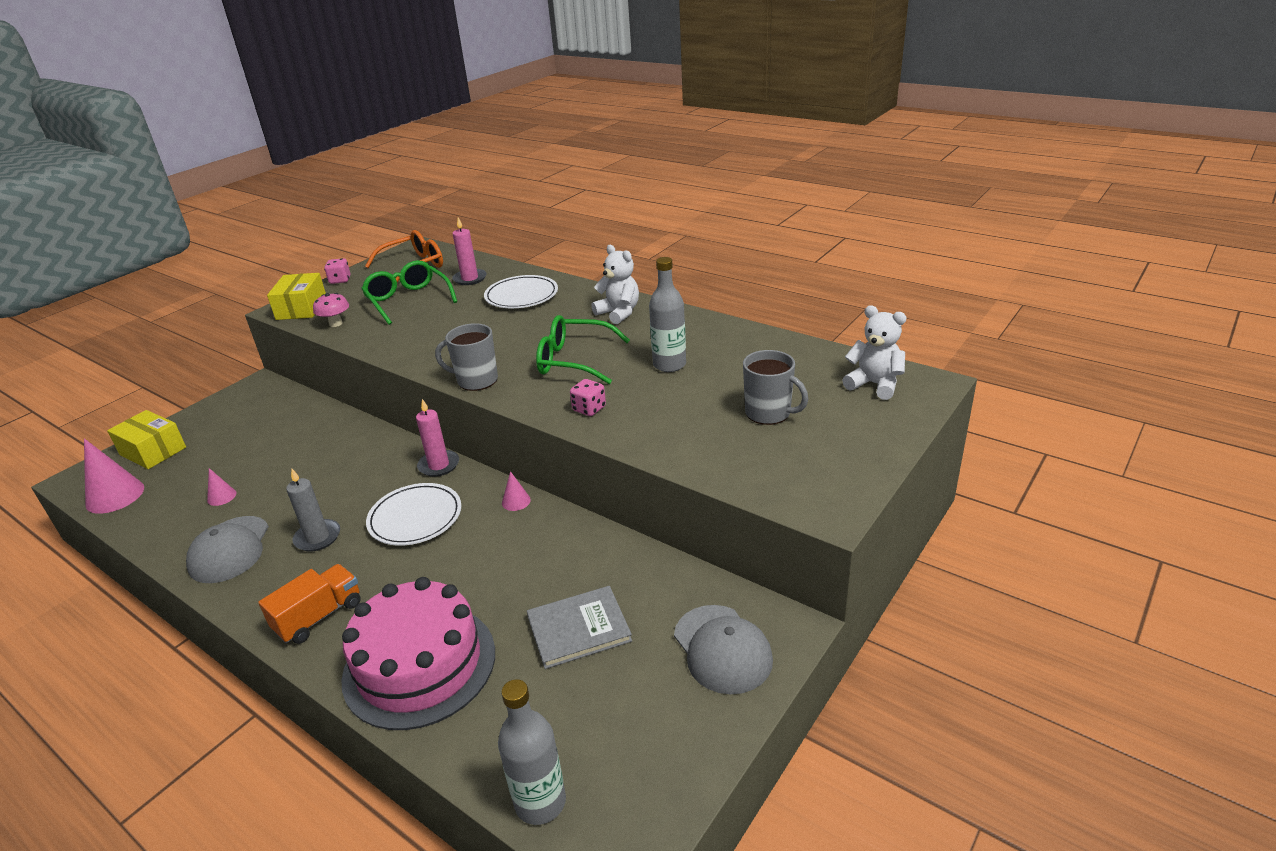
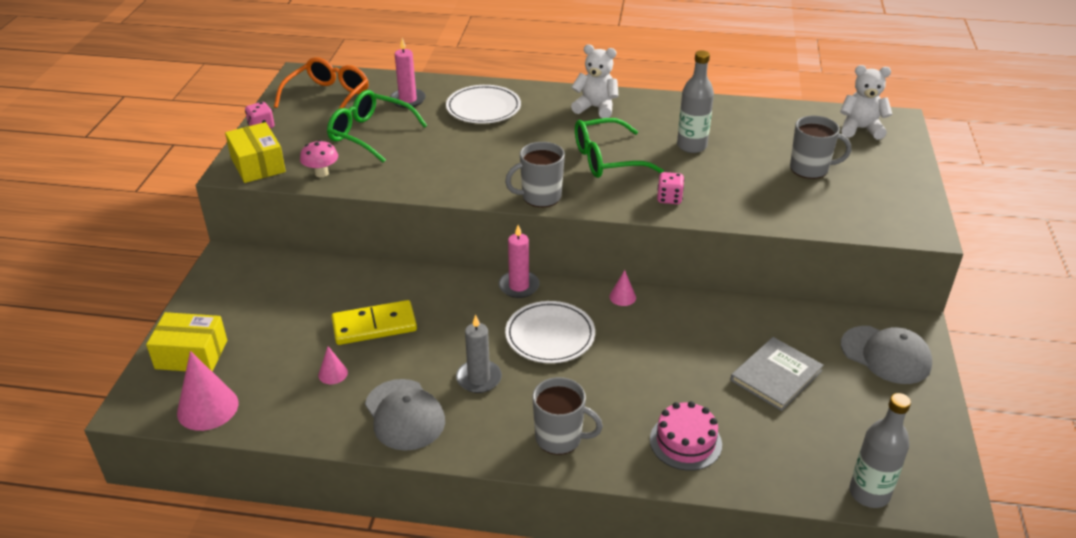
camera: 30 degrees left, 5 degrees up
orange truck [258,564,361,644] -> grey mug [532,377,603,455]
pink cake [341,577,495,730] -> pink cake [650,401,722,471], size x0.54
none -> yellow domino [331,300,417,345]

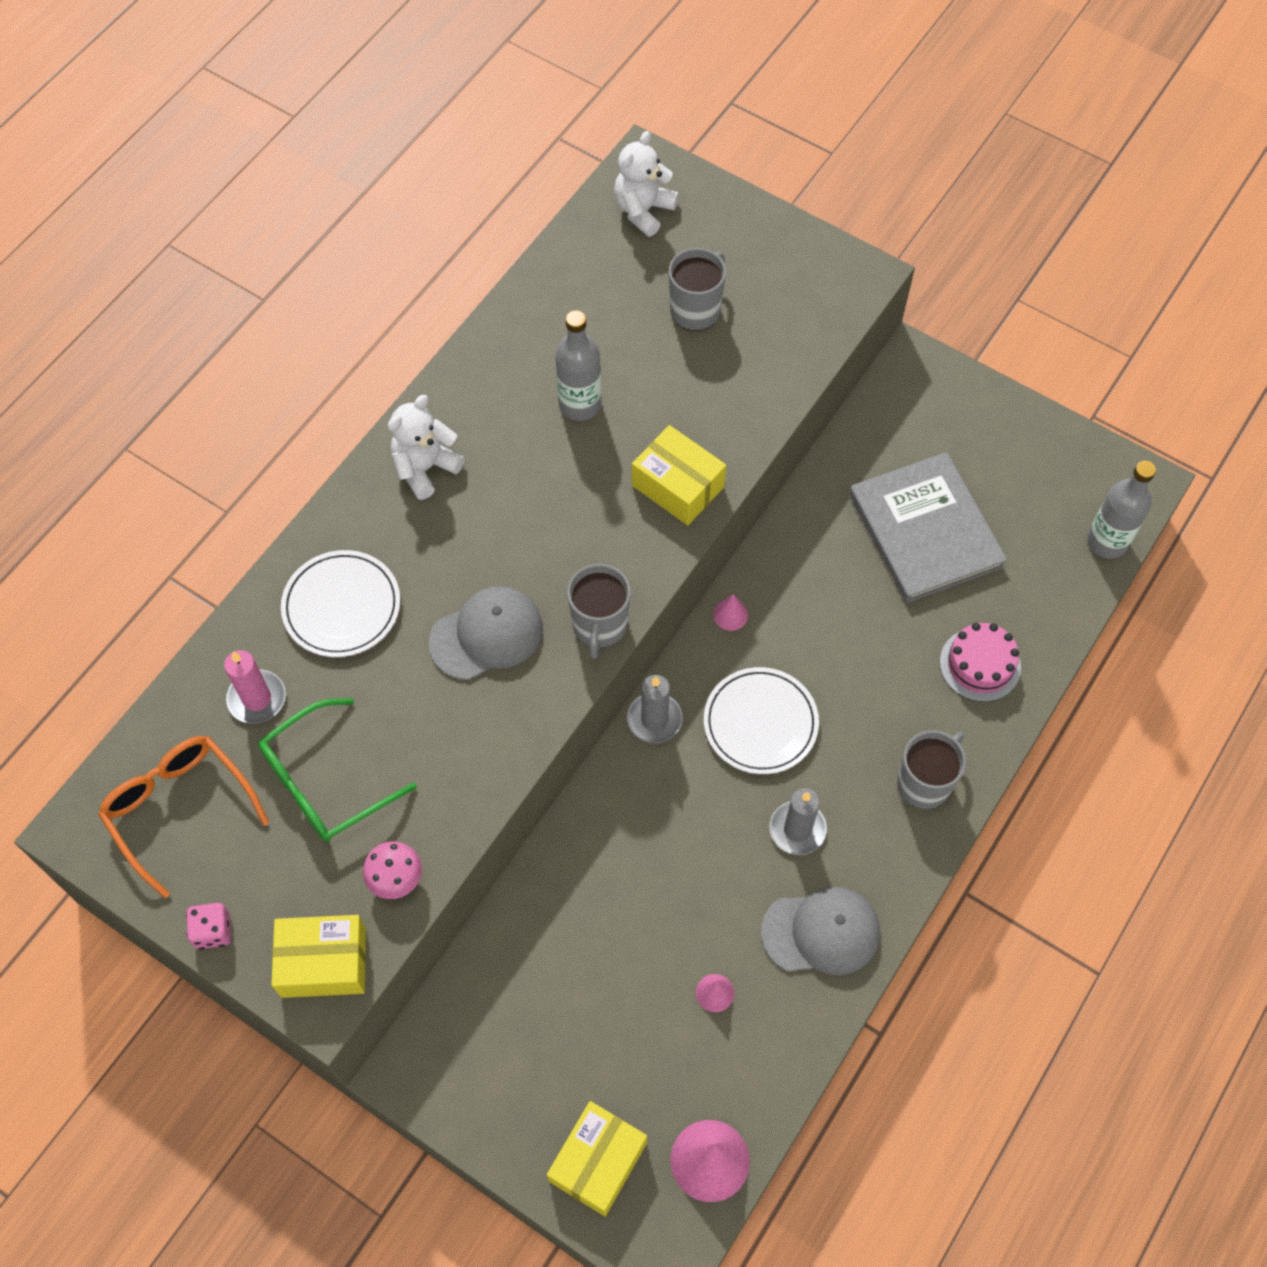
camera: 65 degrees left, 25 degrees up
yellow domino [331,300,417,345] -> none
pink candle [499,225,540,298] -> grey candle [627,675,683,743]
green glasses [575,118,664,178] -> none
pink dice [657,172,684,204] -> yellow box [632,425,726,526]
grey book [730,337,824,411] -> grey book [849,452,1007,603], size x1.55
grey cap [841,326,932,384] -> grey cap moved to [429,586,543,680]

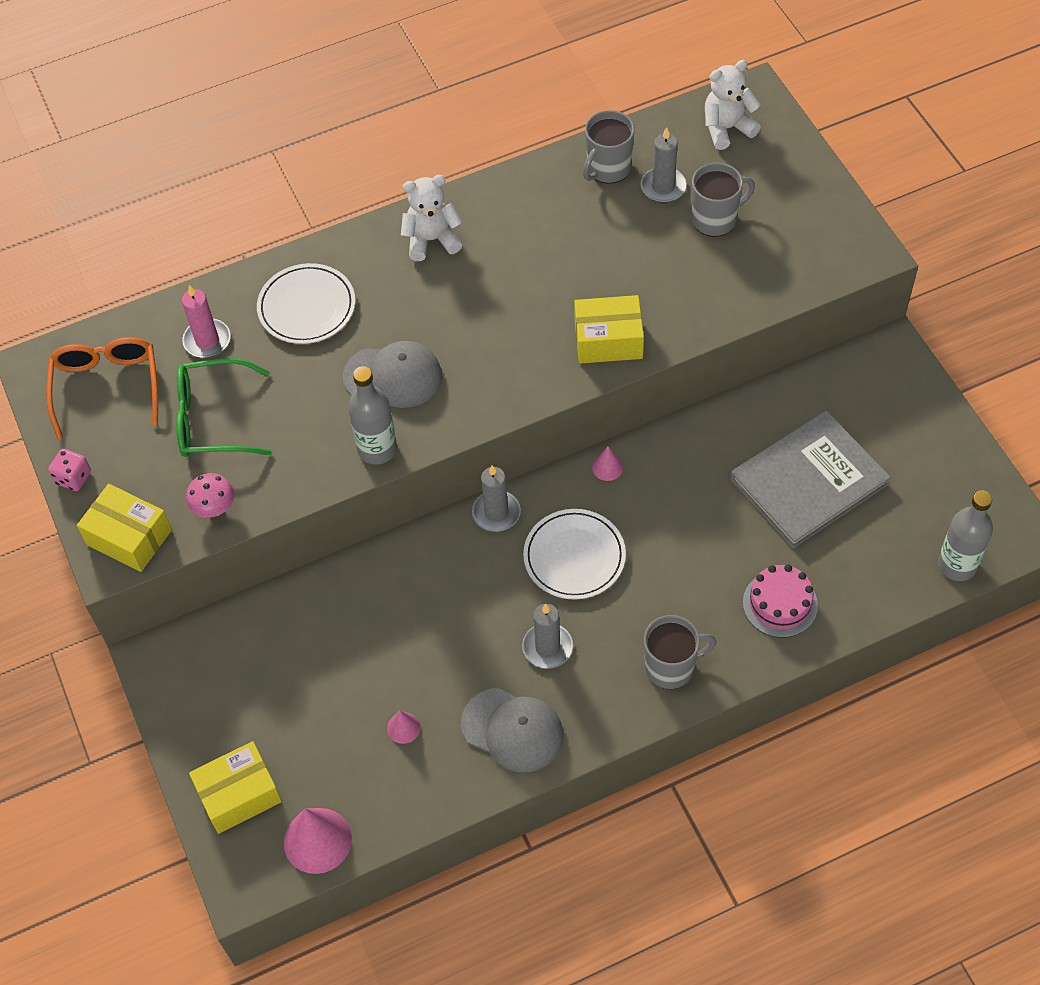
camera: 35 degrees right, 5 degrees down
grey bottle [555,310,601,421] -> grey bottle moved to [348,366,397,465]
grey mug [567,564,631,659] -> grey mug moved to [583,110,635,184]
yellow box [632,425,726,526] -> yellow box turned 75 degrees counterclockwise [574,295,644,363]
grey book [849,452,1007,603] -> grey book turned 45 degrees clockwise [730,411,891,548]
none -> grey candle [641,127,687,203]

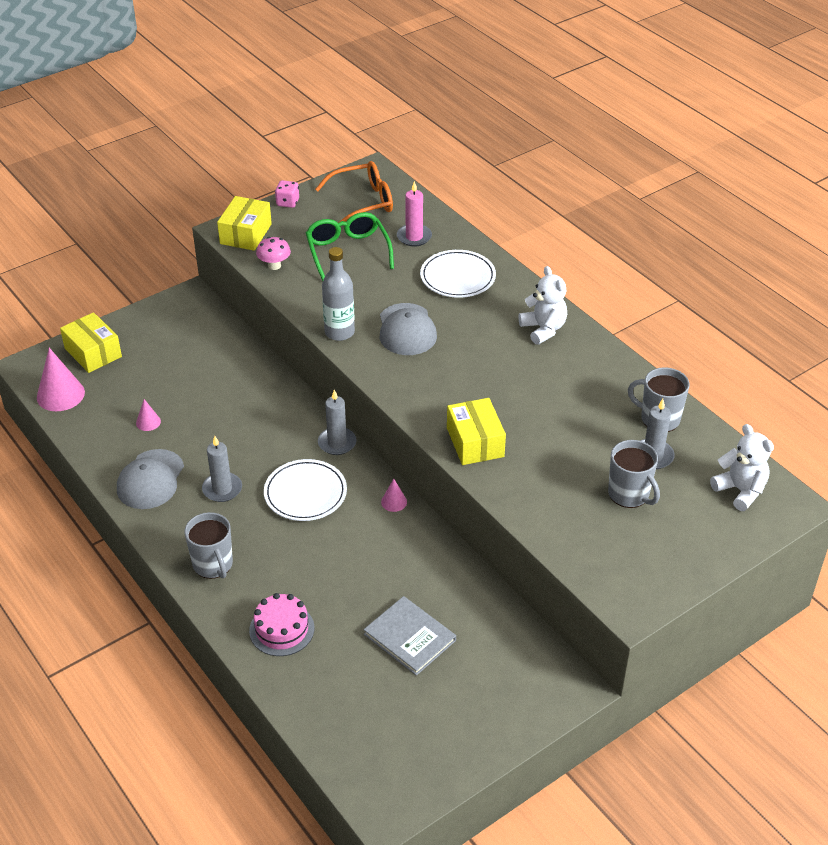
camera: 75 degrees right, 15 degrees down
grey book [730,411,891,548] -> grey book [364,596,456,676], size x0.65
grey bottle [938,490,993,581] -> none

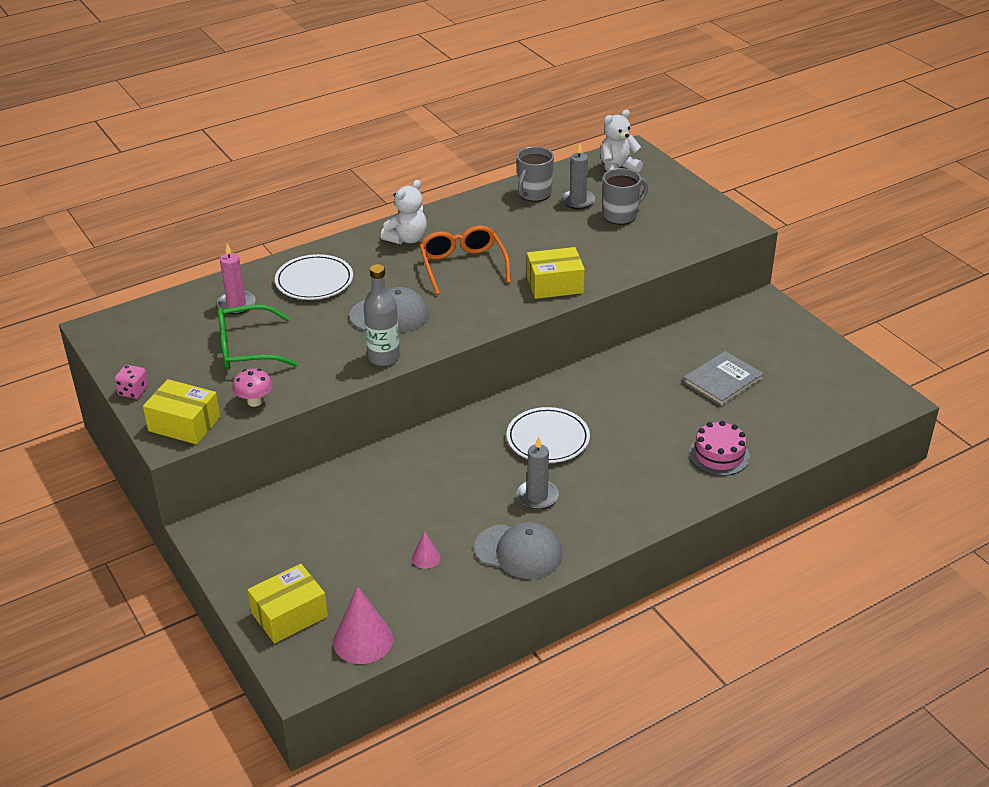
camera: 85 degrees left, 5 degrees down
grey mug [184,512,233,579] -> none
orange glasses [315,161,393,223] -> orange glasses moved to [419,225,511,295]
grey candle [318,390,357,455] -> none
pink cone [381,479,407,512] -> none
white teddy bear [519,266,567,345] -> white teddy bear turned 150 degrees clockwise [381,180,427,244]

